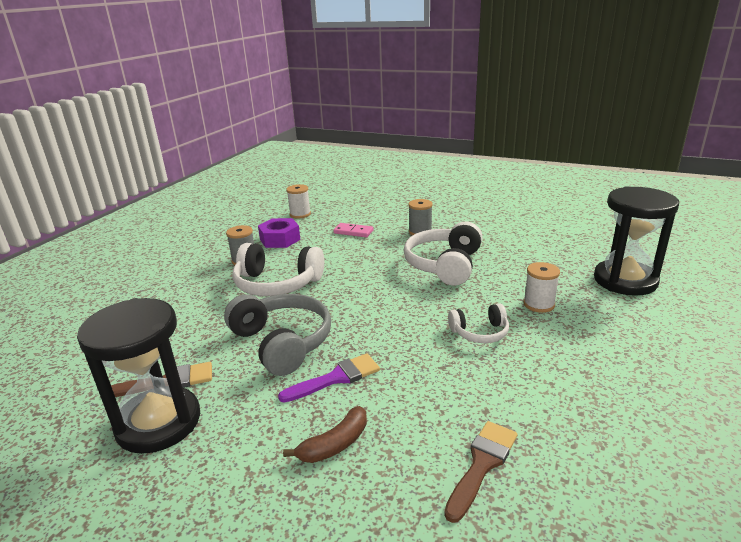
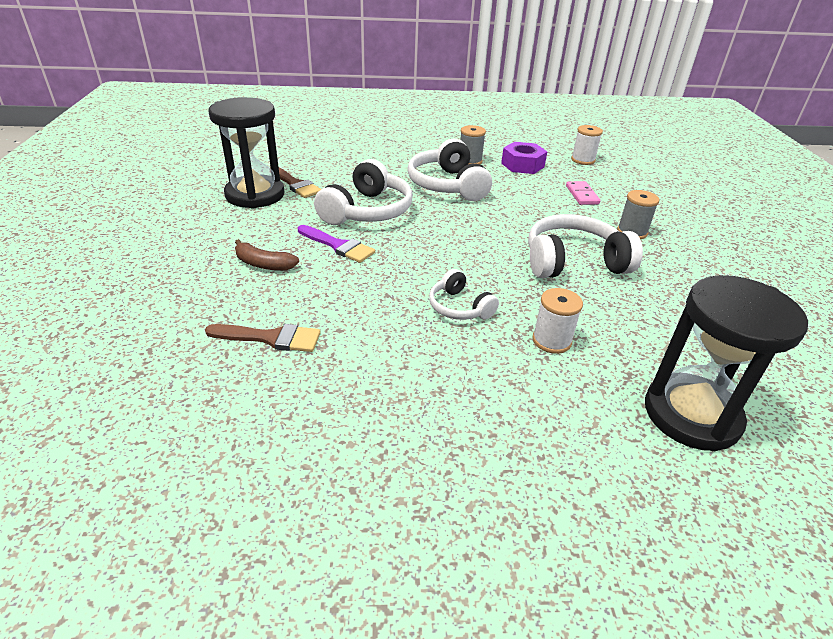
camera: 60 degrees right, 10 degrees up
grey headphones [224,294,331,376] -> white headphones [314,159,413,225]

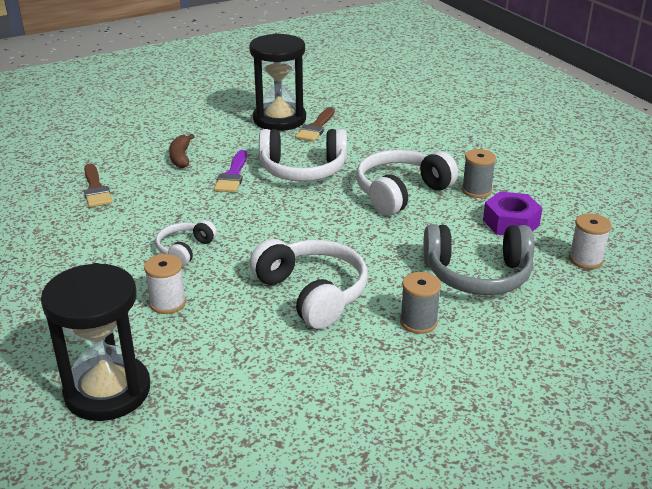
camera: 65 degrees right, 5 degrees down
pink domino [566,181,601,205] -> grey headphones [423,224,534,295]

